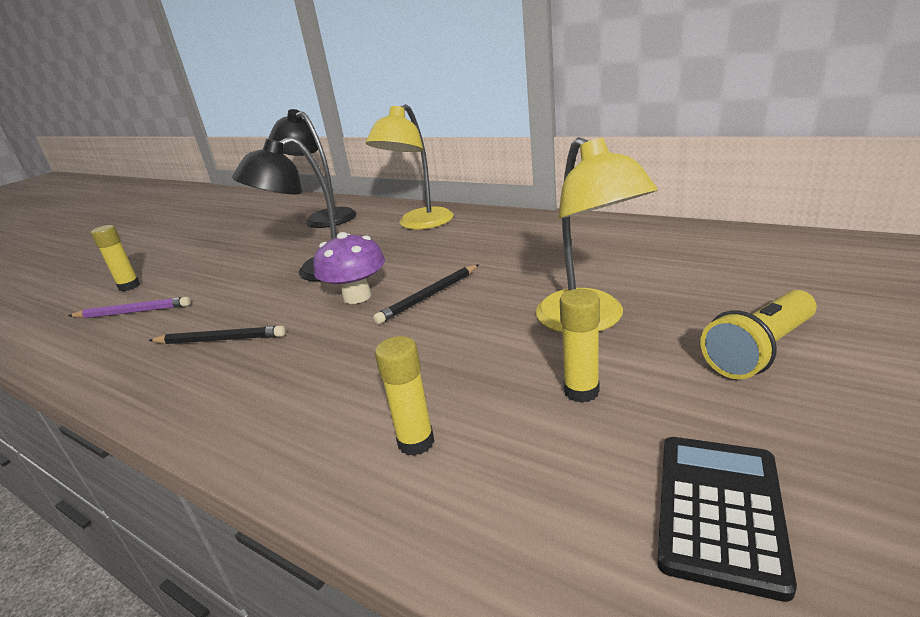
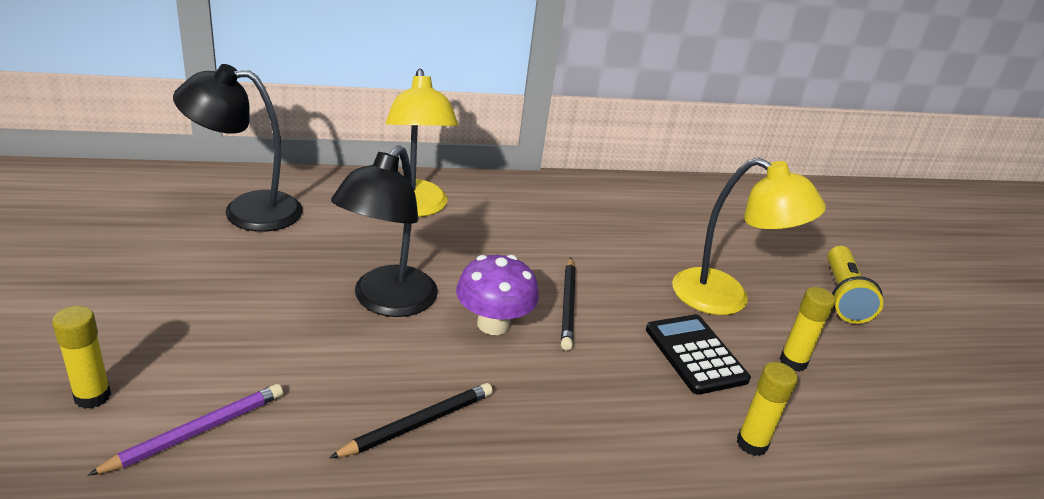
camera: 50 degrees left, 5 degrees up
black calculator [657,437,797,602] -> black calculator moved to [646,314,751,395]

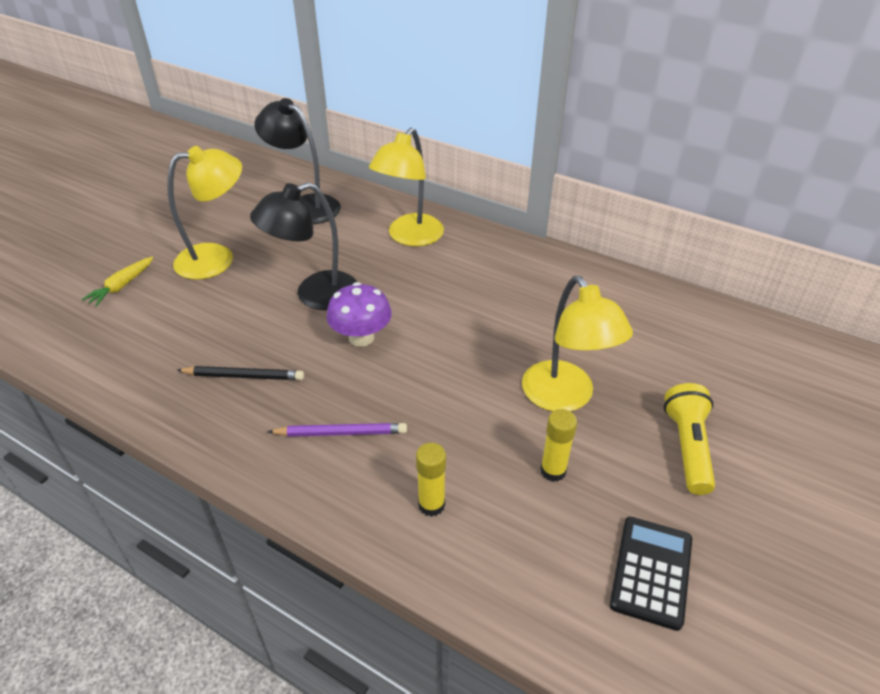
camera: 45 degrees right, 10 degrees up
yellow glue stick [52,306,111,409] -> yellow carrot [82,257,153,306]
purple pencil [87,384,283,476] -> purple pencil moved to [267,423,407,437]
black pencil [561,257,575,350] -> none
black calculator [646,314,751,395] -> black calculator moved to [610,517,692,631]
yellow flashlight [827,246,883,324] -> yellow flashlight turned 135 degrees clockwise [664,383,715,495]
none -> yellow lamp [167,146,242,280]

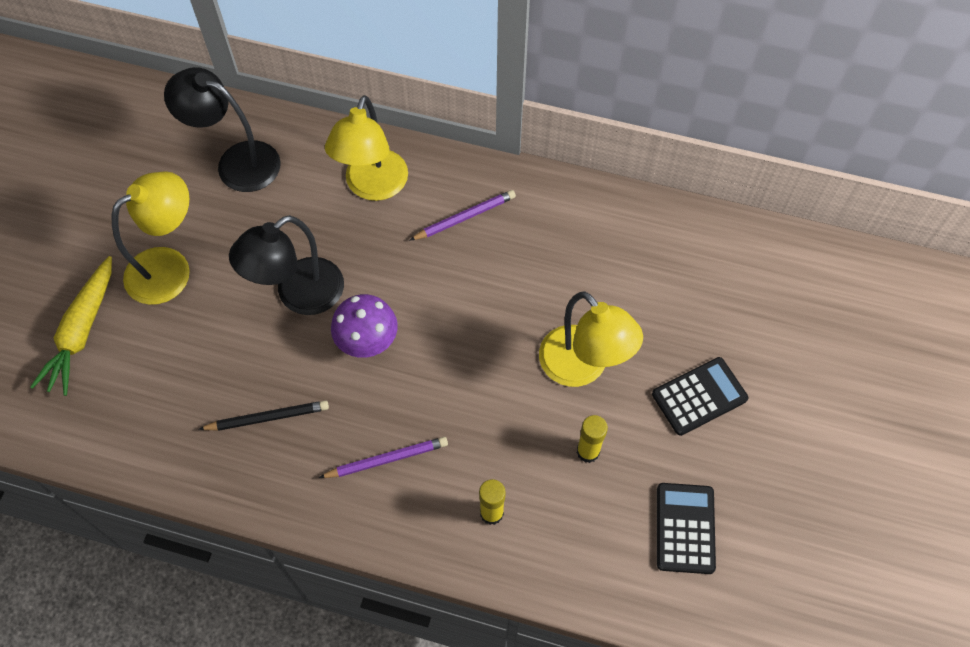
camera: 15 degrees left, 20 degrees up
yellow carrot [82,257,153,306] -> yellow carrot [31,256,112,396], size x1.66
yellow flashlight [664,383,715,495] -> black calculator [652,357,748,436]
none -> purple pencil [409,190,516,241]

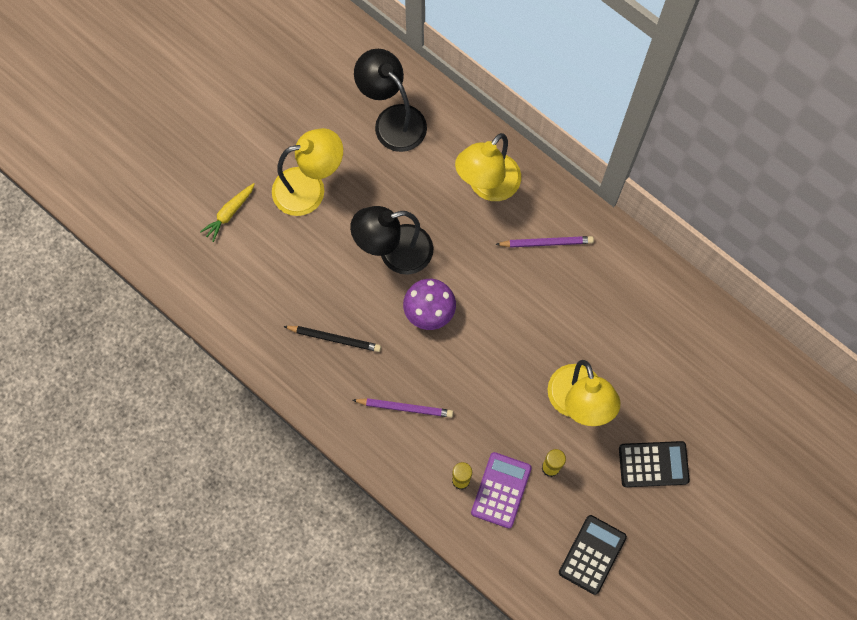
camera: 25 degrees right, 10 degrees up
yellow carrot [31,256,112,396] -> yellow carrot [200,183,255,242], size x0.60
none -> purple calculator [471,452,532,528]

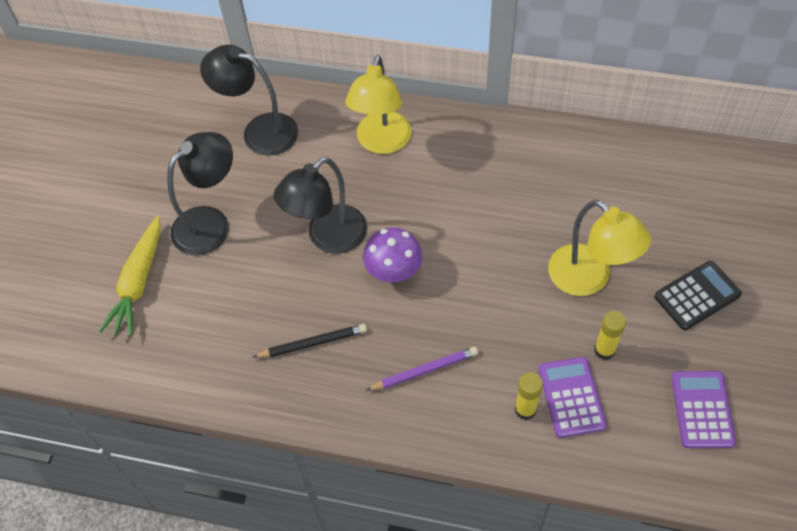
camera: 25 degrees left, 15 degrees down
yellow carrot [200,183,255,242] -> yellow carrot [99,216,161,337], size x1.66
yellow lamp [272,128,343,216] -> black lamp [167,132,233,255]
purple pencil [495,236,594,248] -> none
black calculator [559,515,627,595] -> purple calculator [671,371,736,448]

